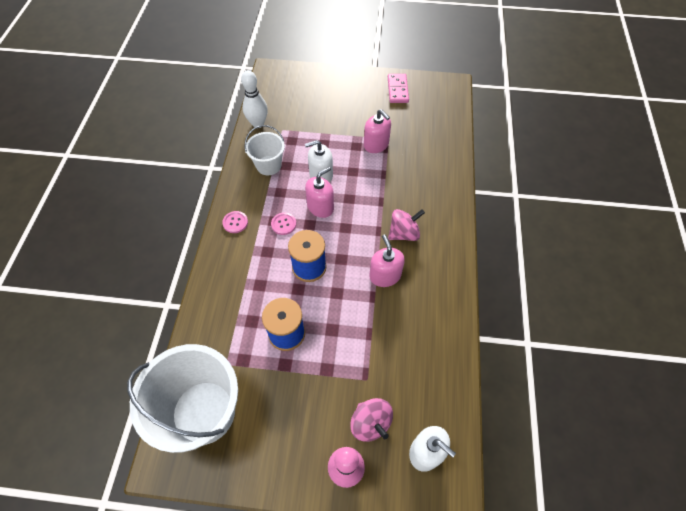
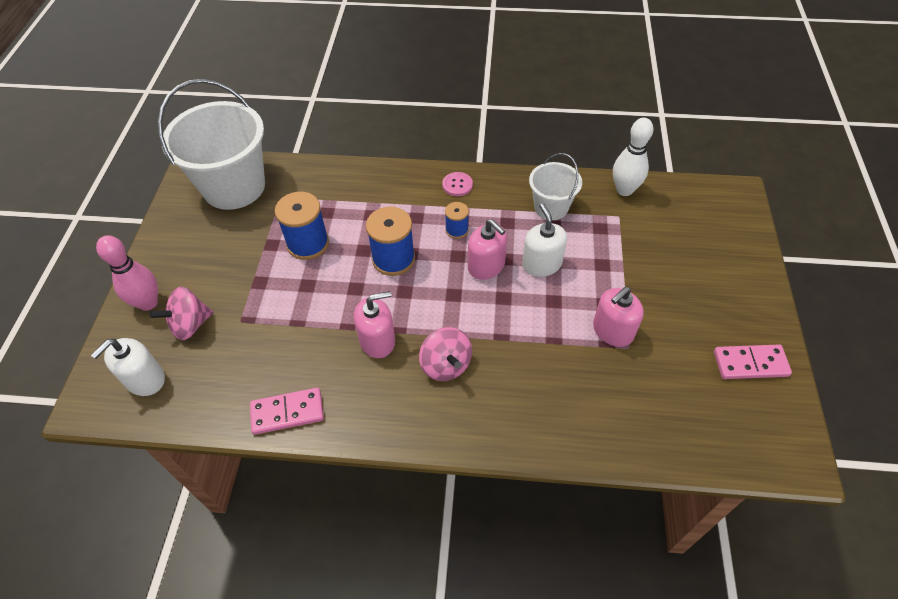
camera: 90 degrees right, 5 degrees down
pink button [271,213,296,235] -> blue spool [445,202,469,239]
none -> pink domino [250,388,324,435]

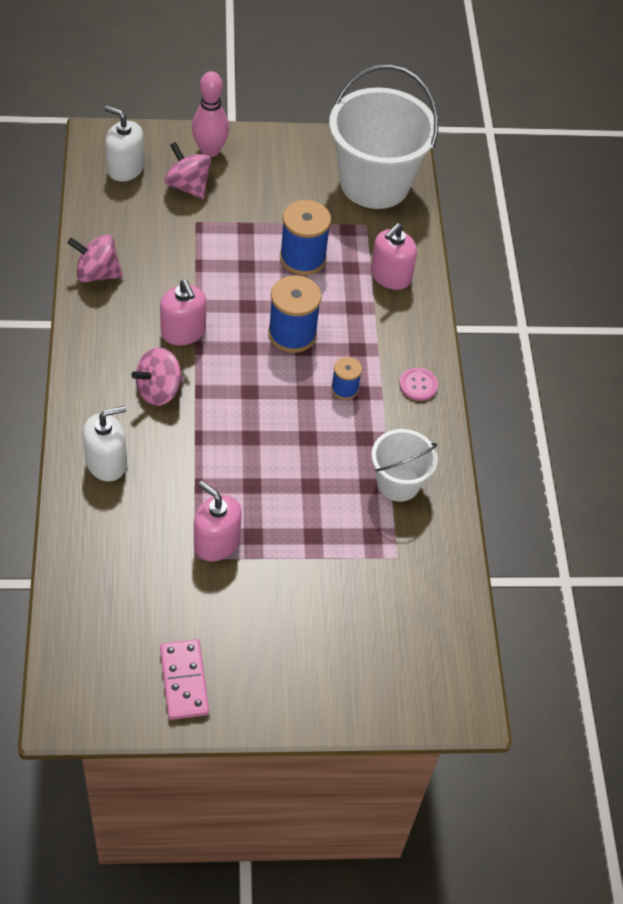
camera: 75 degrees right, 0 degrees up
pink domino [250,388,324,435] -> pink spinning top [67,235,123,282]
pink soap dispenser [468,219,507,280] -> pink soap dispenser moved to [371,223,417,290]
white soap dispenser [522,203,567,277] -> white soap dispenser moved to [83,406,127,481]
white bowling pin [613,118,653,196] -> none

